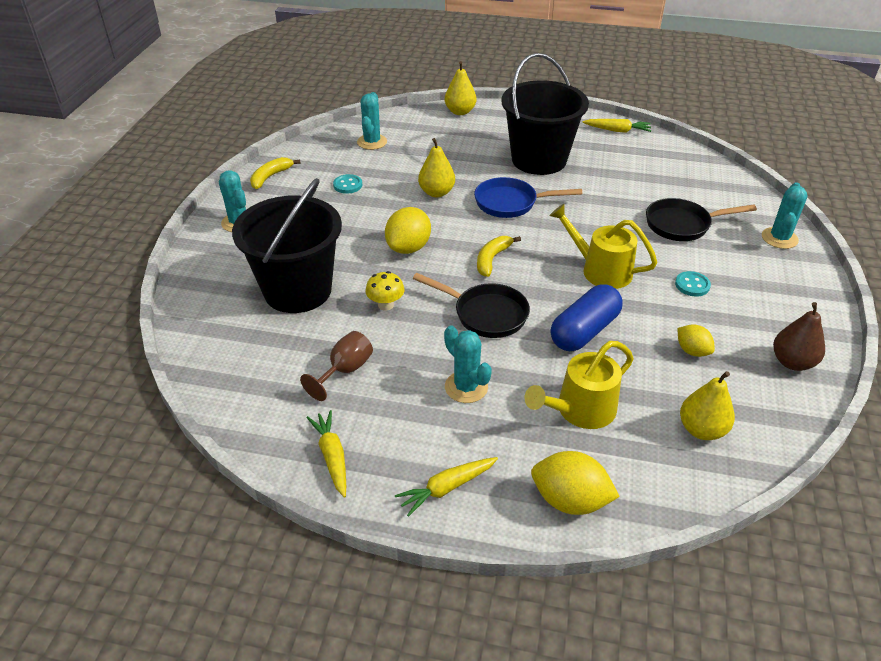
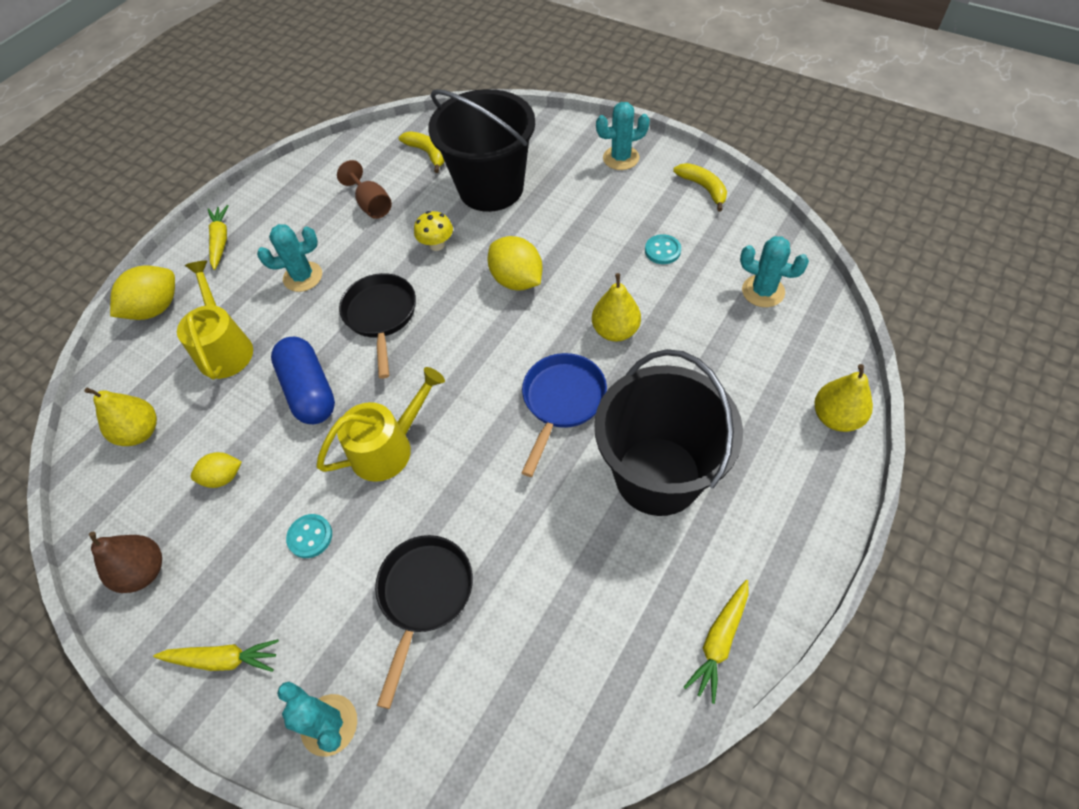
camera: 115 degrees right, 15 degrees up
yellow carrot [306,410,346,498] -> yellow carrot moved to [153,639,279,672]
black pan [413,273,530,338] -> black pan turned 120 degrees clockwise [339,273,416,379]
yellow banana [477,236,521,277] -> yellow banana moved to [399,131,444,173]

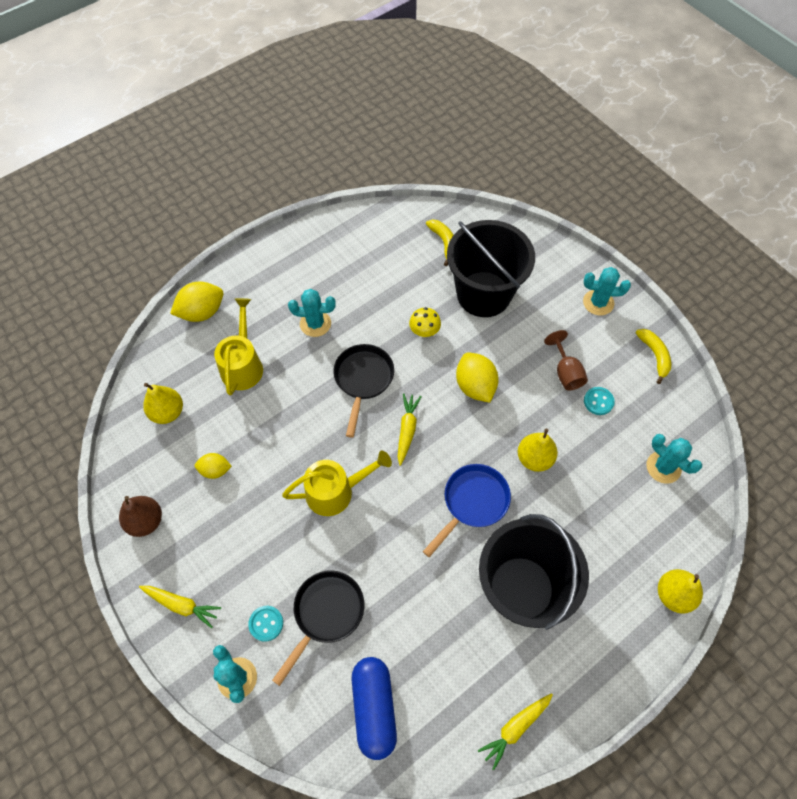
camera: 15 degrees right, 5 degrees up
yellow carrot [208,205,229,270] -> yellow carrot moved to [398,394,422,466]
blue capsule [271,337,335,424] -> blue capsule moved to [352,657,397,760]
turquoise button [286,514,332,558] -> turquoise button moved to [248,606,283,642]
brown goblet [337,160,392,219] -> brown goblet moved to [544,330,588,391]

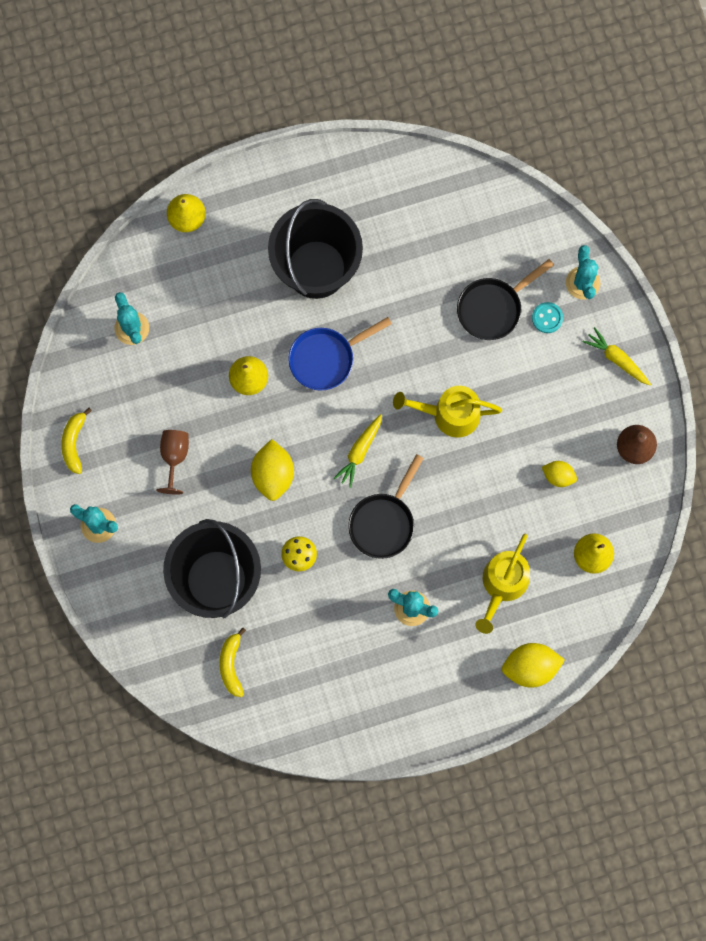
camera: 160 degrees left, 15 degrees up
blue capsule [352,657,397,760] -> none
yellow carrot [478,693,553,770] -> none
turquoise button [584,387,615,415] -> none

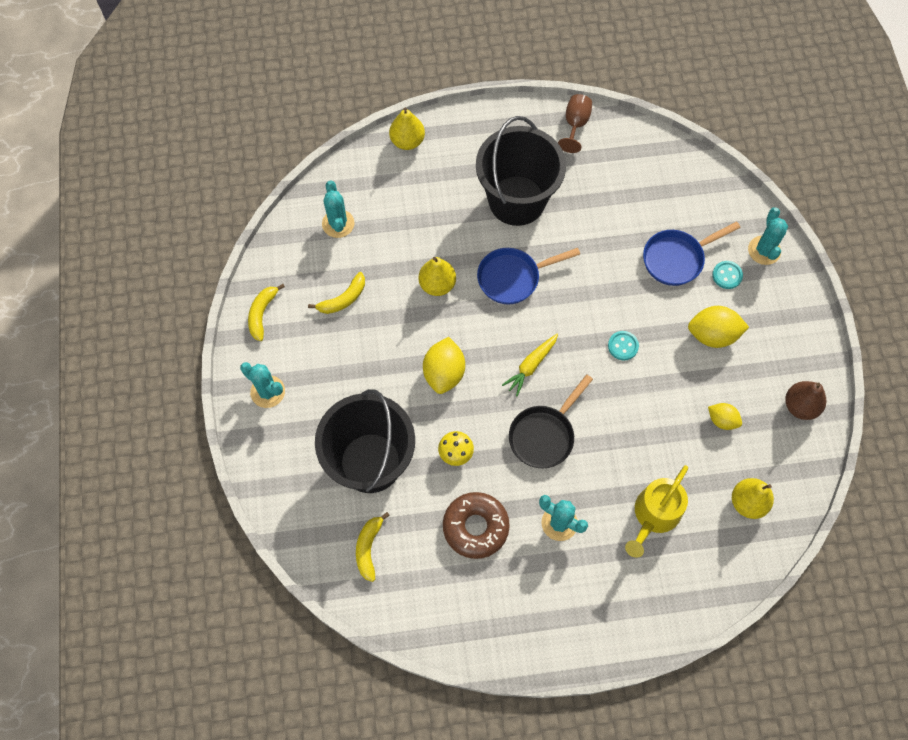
camera: 10 degrees right, 10 degrees down
brown goblet [156,430,189,495] -> brown goblet moved to [558,94,592,153]
yellow watering can [393,386,502,438] -> turquoise button [608,331,639,360]
black pan [457,259,554,340] -> blue pan [643,222,741,286]
yellow lemon [502,643,565,688] -> yellow lemon moved to [688,306,749,348]
yellow carrot [583,327,651,386] -> none
none -> yellow banana [308,272,365,314]
none -> brown donut [443,492,510,559]

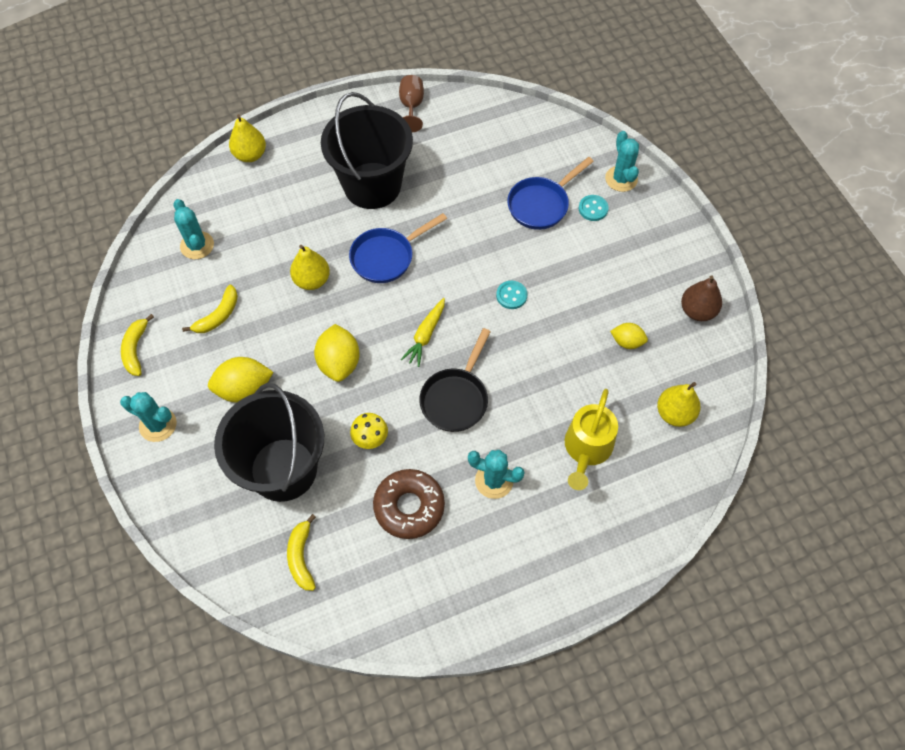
camera: 15 degrees left, 5 degrees down
yellow lemon [688,306,749,348] -> yellow lemon moved to [208,357,273,403]

